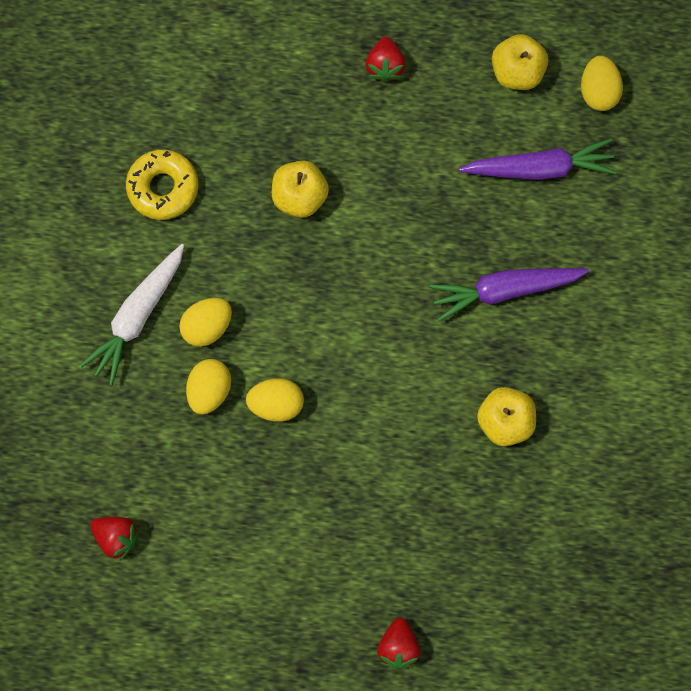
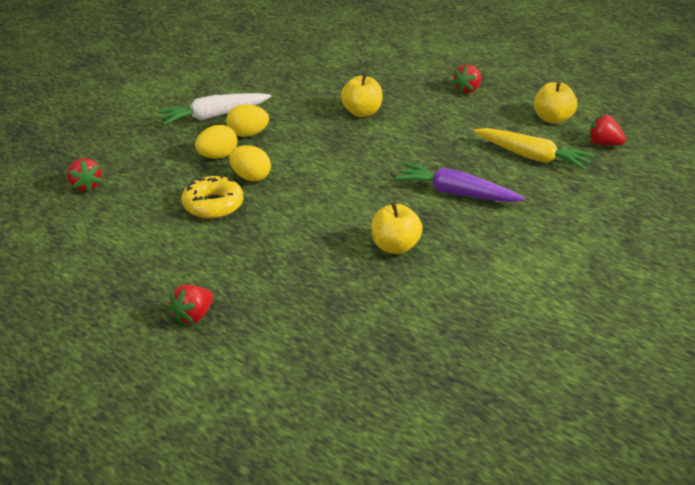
camera: 35 degrees right, 40 degrees down
yellow donut [126,149,198,220] -> yellow donut moved to [182,175,243,219]
purple carrot [459,138,617,180] -> yellow carrot [473,128,594,170]
yellow egg [581,56,623,111] -> red strawberry [588,114,626,145]

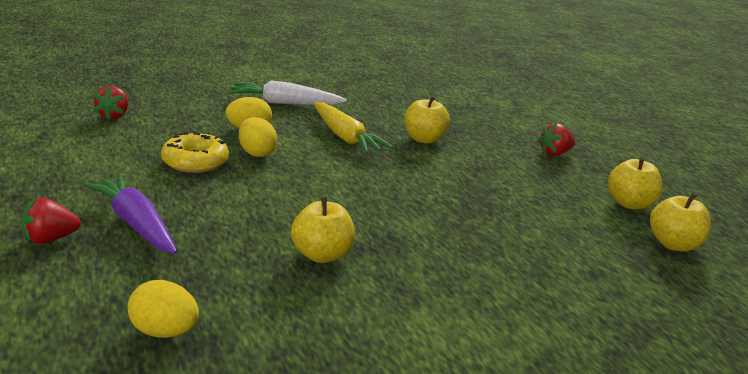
camera: 25 degrees right, 10 degrees down
yellow egg [226,104,269,137] -> yellow egg moved to [127,280,199,338]
purple carrot [395,163,525,202] -> purple carrot moved to [84,175,177,254]
yellow carrot [473,128,594,170] -> yellow carrot moved to [314,102,393,153]
red strawberry [588,114,626,145] -> yellow apple [650,193,711,252]

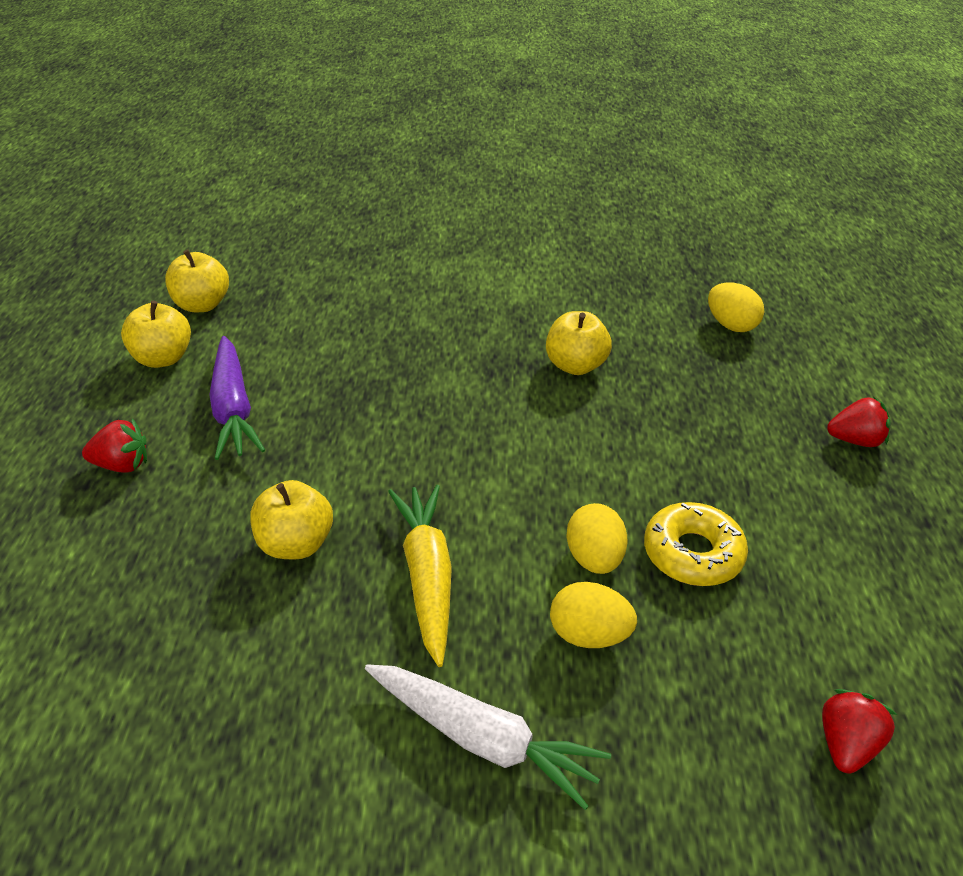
camera: 155 degrees left, 15 degrees up
purple carrot [84,175,177,254] -> purple carrot moved to [209,336,265,460]

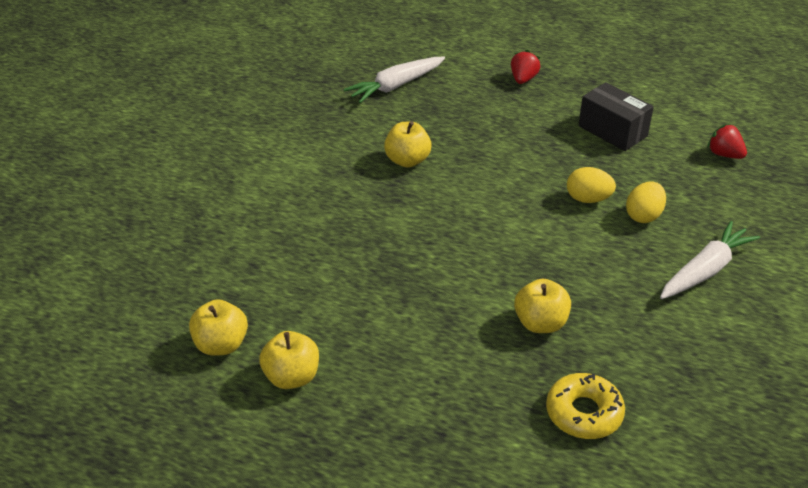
camera: 70 degrees left, 0 degrees up
red strawberry [82,419,147,473] -> none
purple carrot [209,336,265,460] -> none
yellow carrot [388,485,452,667] -> none
yellow donut [644,502,748,586] -> yellow donut moved to [546,373,625,439]
yellow egg [708,283,764,332] -> white carrot [344,57,445,103]
none -> black box [578,82,654,151]

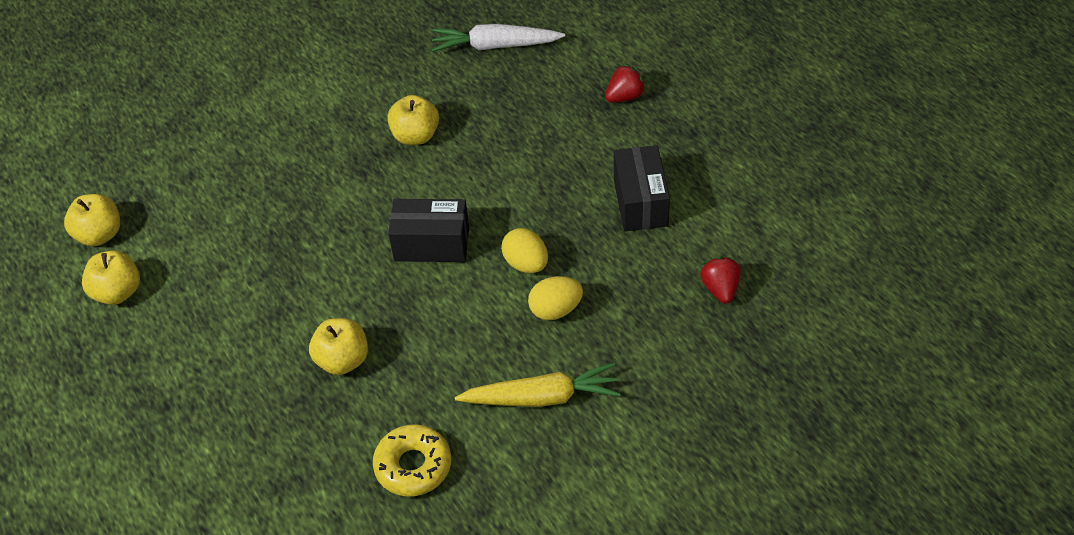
camera: 40 degrees right, 10 degrees up
yellow donut [546,373,625,439] -> yellow donut moved to [373,424,451,496]
white carrot [660,221,760,299] -> yellow carrot [455,363,621,407]
none -> black box [388,199,469,262]

